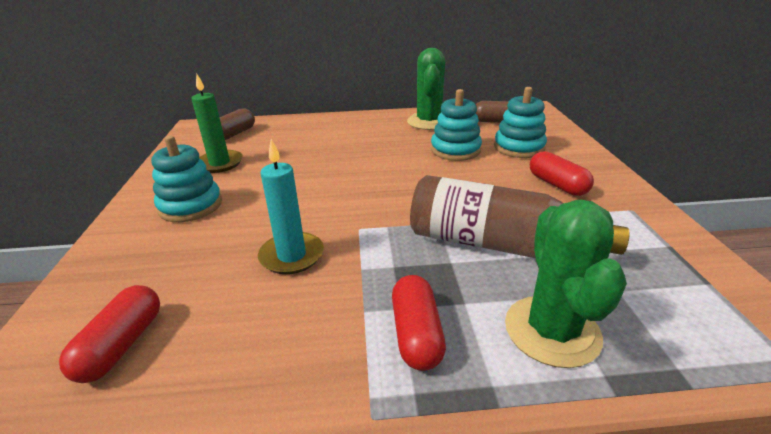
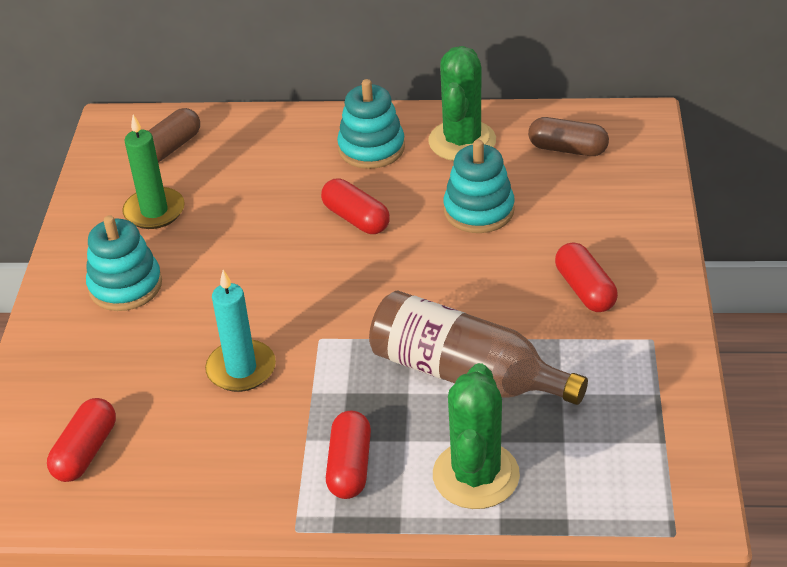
camera: 10 degrees right, 10 degrees up
turquoise stacking toy [494,87,547,158] -> turquoise stacking toy moved to [337,79,405,169]
none -> red capsule [321,178,390,234]

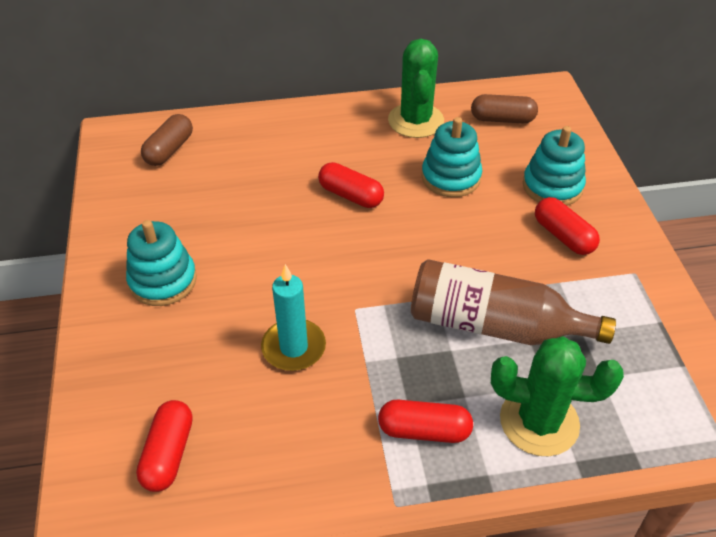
camera: 15 degrees left, 5 degrees up
green candle [122,114,185,229] -> none
red capsule [326,410,371,499] -> red capsule turned 75 degrees counterclockwise [378,400,473,443]
turquoise stacking toy [337,79,405,169] -> turquoise stacking toy moved to [523,126,586,206]
green cactus [433,363,520,509] -> green cactus turned 75 degrees counterclockwise [491,336,624,456]

